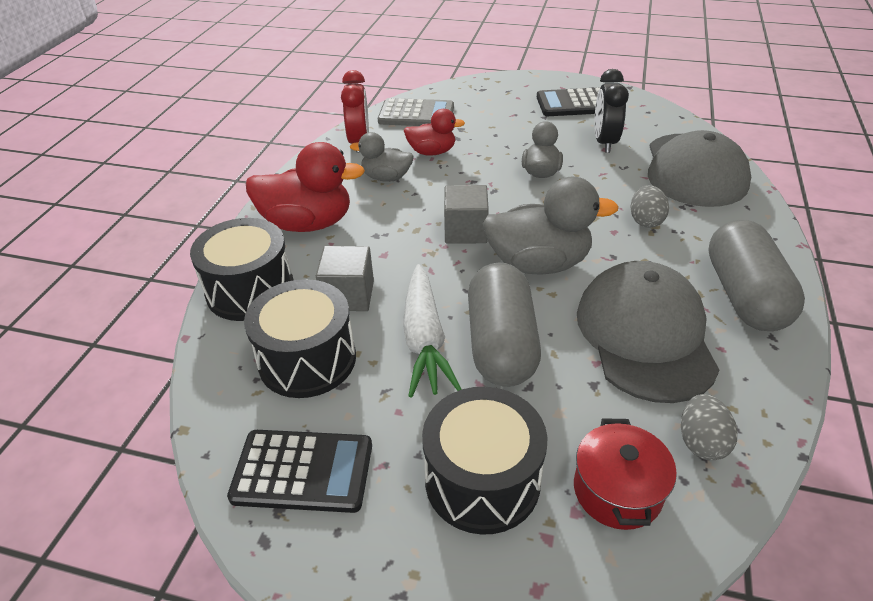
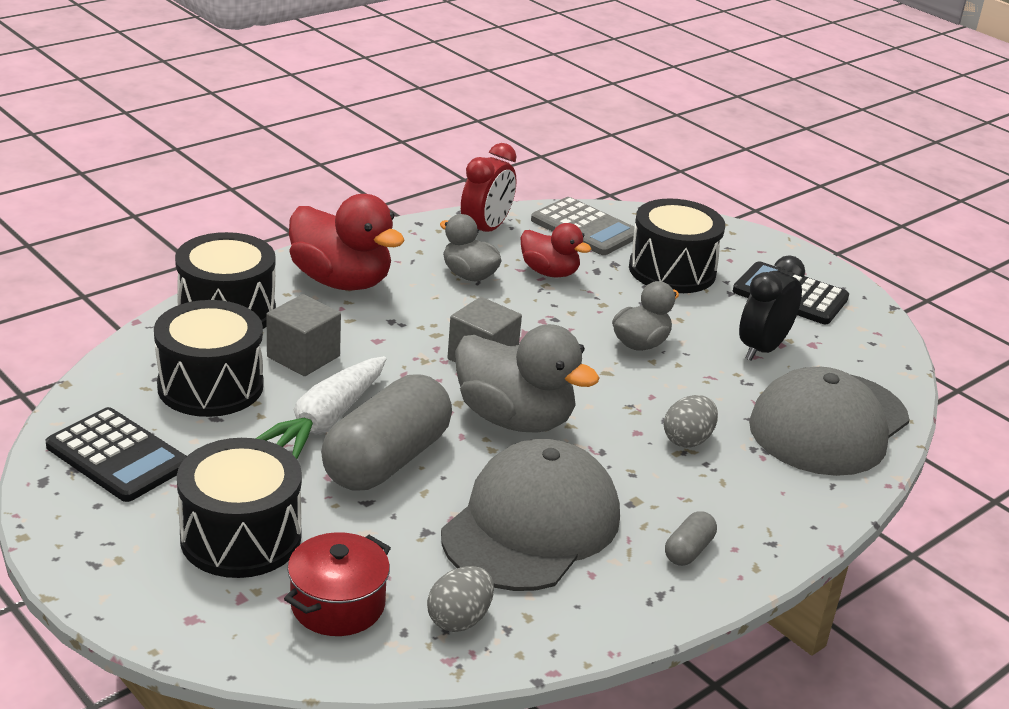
camera: 30 degrees right, 10 degrees down
grey capsule [708,219,805,331] -> grey capsule [665,511,717,566], size x0.43
none -> black drum [629,198,725,293]

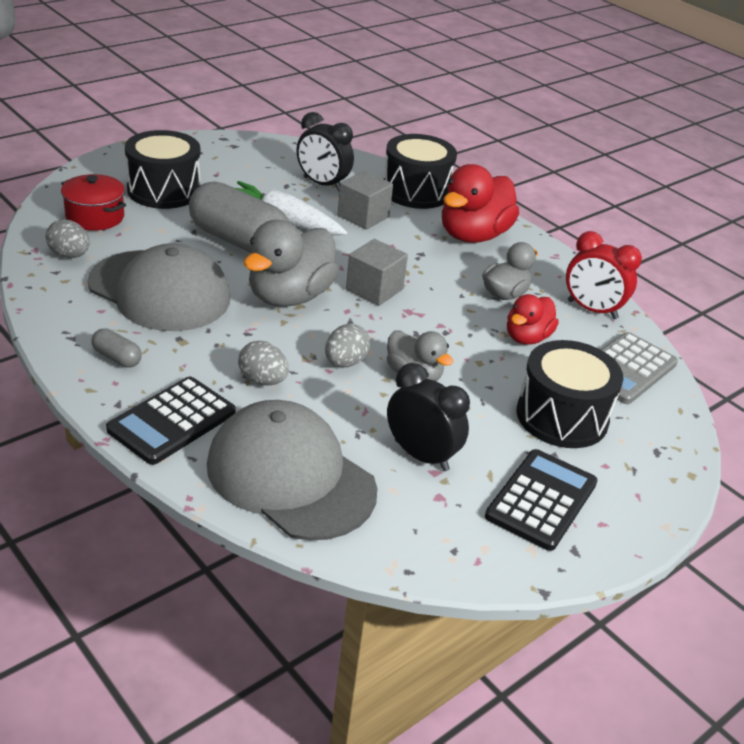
camera: 90 degrees right, 5 degrees up
black calculator [45,407,187,502] -> black calculator moved to [106,377,236,465]
black drum [154,300,264,417] -> black clock [297,112,354,191]
none -> grey egg [325,324,370,367]

